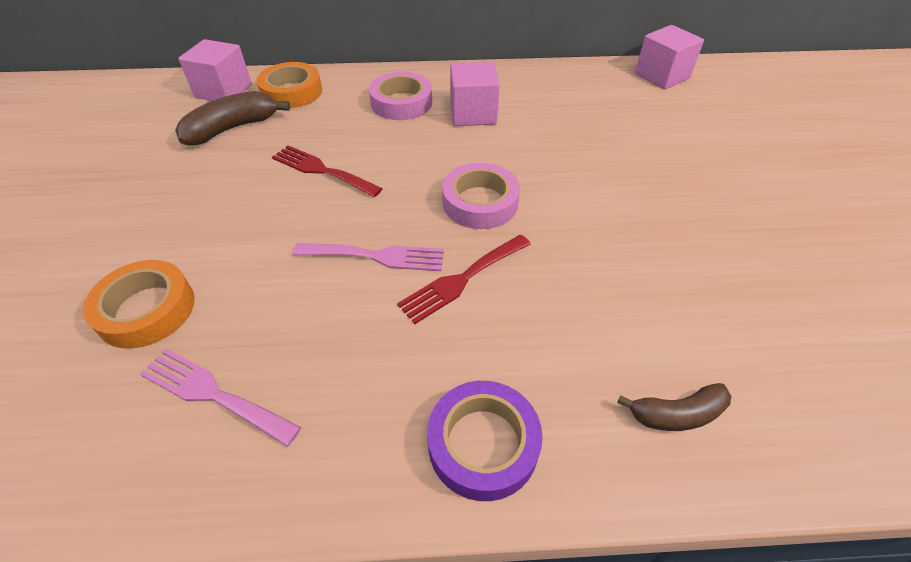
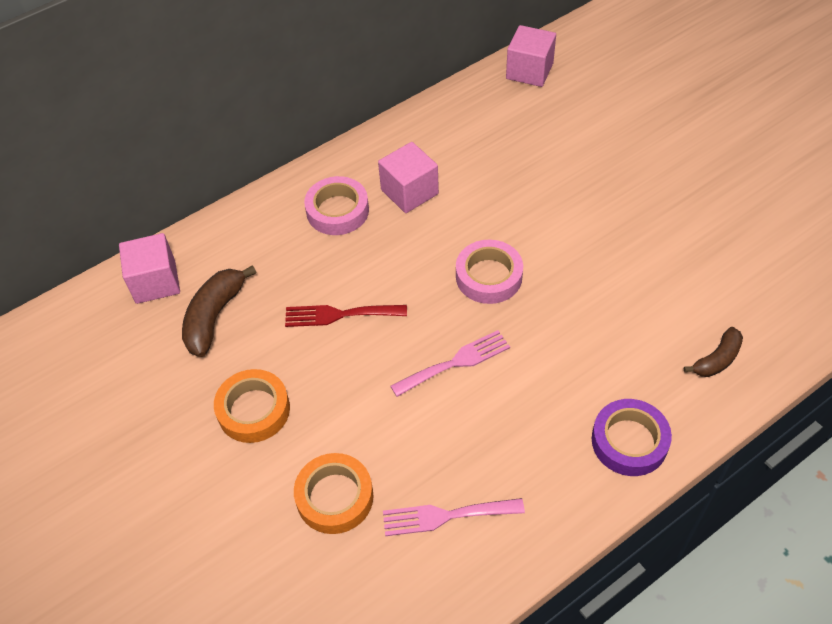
camera: 30 degrees left, 5 degrees up
orange tape [257,62,322,108] -> orange tape moved to [214,369,290,443]
red fork [397,235,531,324] -> none

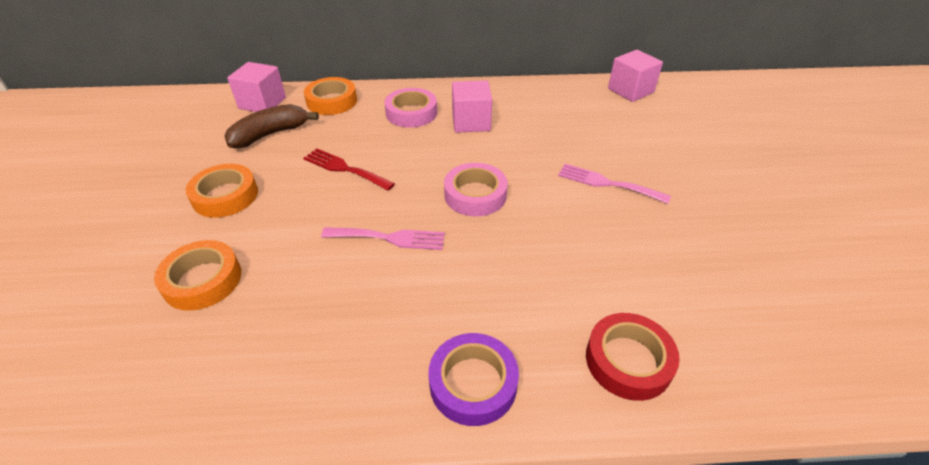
camera: 30 degrees right, 10 degrees down
pink fork [383,498,525,536] -> pink fork moved to [558,164,671,204]
brown banana [684,327,743,377] -> red tape [586,313,680,401]
none -> orange tape [304,77,357,115]

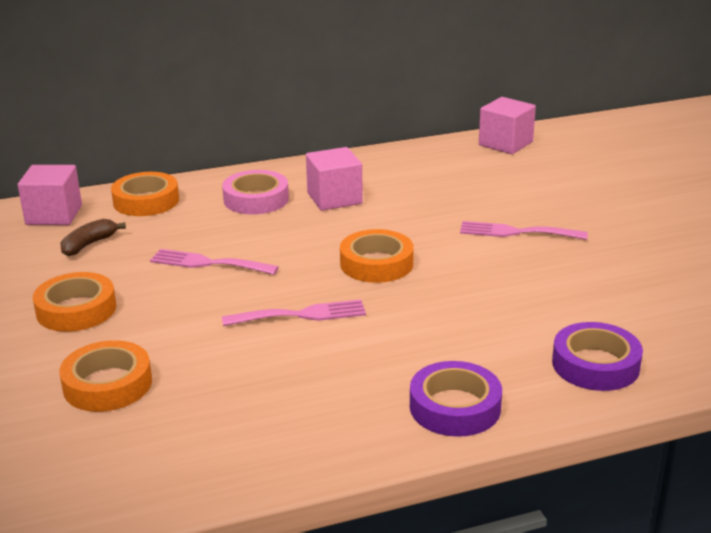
camera: 15 degrees left, 15 degrees down
brown banana [224,104,319,148] -> brown banana [60,219,126,256], size x0.63
red fork [303,148,395,191] -> pink fork [150,249,279,275]
pink tape [444,163,508,216] -> orange tape [340,229,414,283]
red tape [586,313,680,401] -> purple tape [552,322,643,391]

